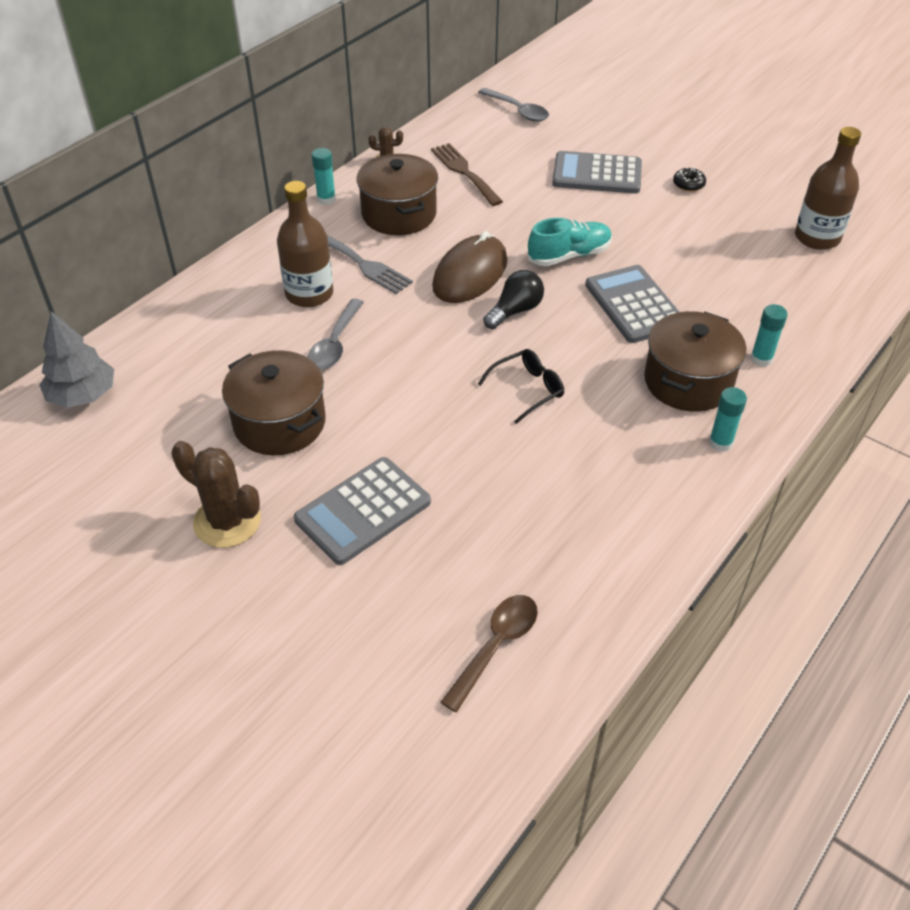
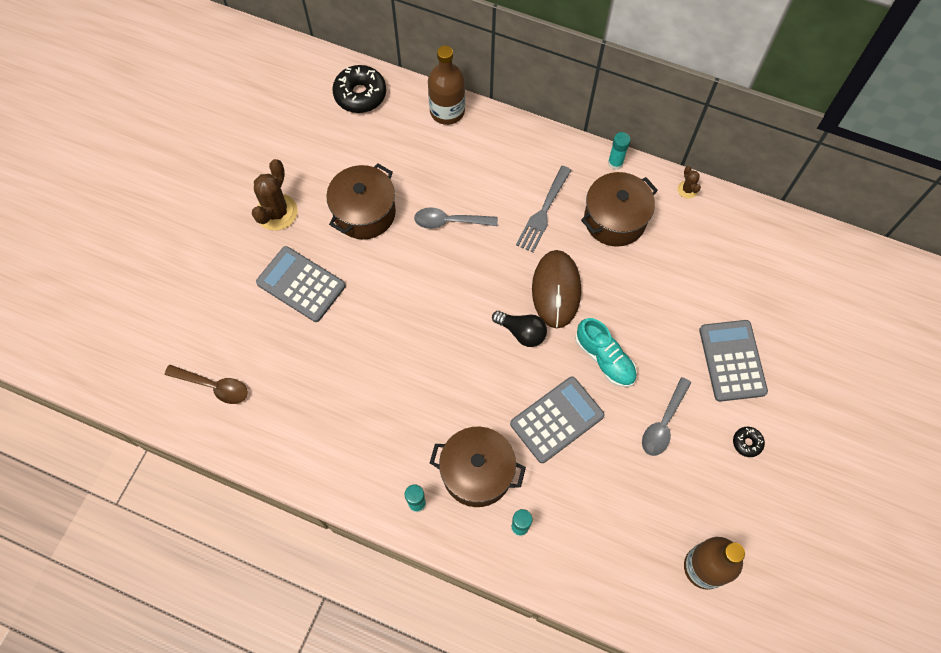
camera: 75 degrees right, 20 degrees up
grey tree [39,311,114,408] -> black donut [332,65,386,113]
brown bottle [277,181,333,307] -> brown bottle moved to [428,46,465,125]
brown fork [431,143,503,206] -> none
brown mouse [432,231,508,303] -> brown mouse turned 75 degrees clockwise [532,250,581,328]
grey spoon [478,88,549,122] -> grey spoon moved to [642,377,691,456]
black glasses [478,349,564,424] -> none

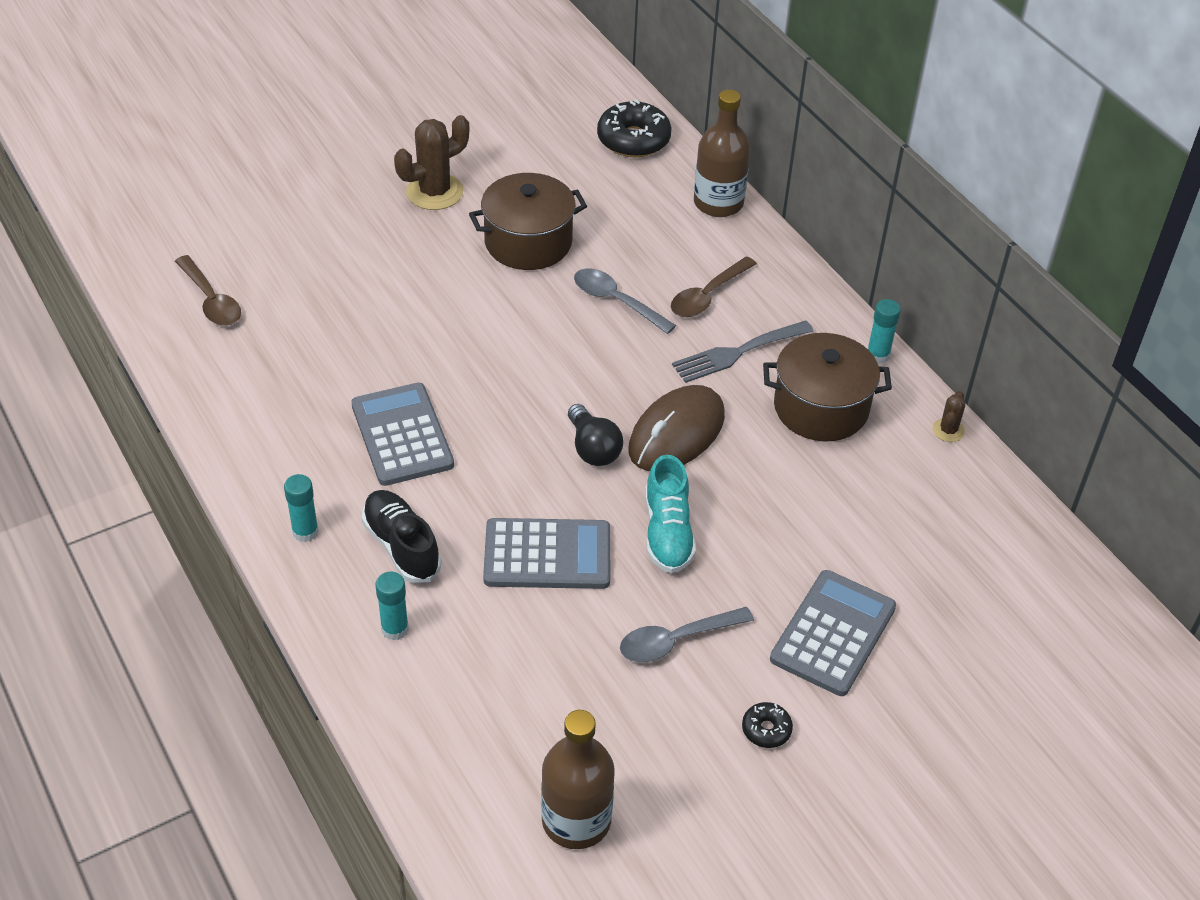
camera: 35 degrees right, 20 degrees down
grey calculator [256,246,346,322] -> grey calculator moved to [351,383,454,486]
brown pot [430,427,526,507] -> black shoe [362,490,442,583]
none -> brown spoon [671,256,757,317]

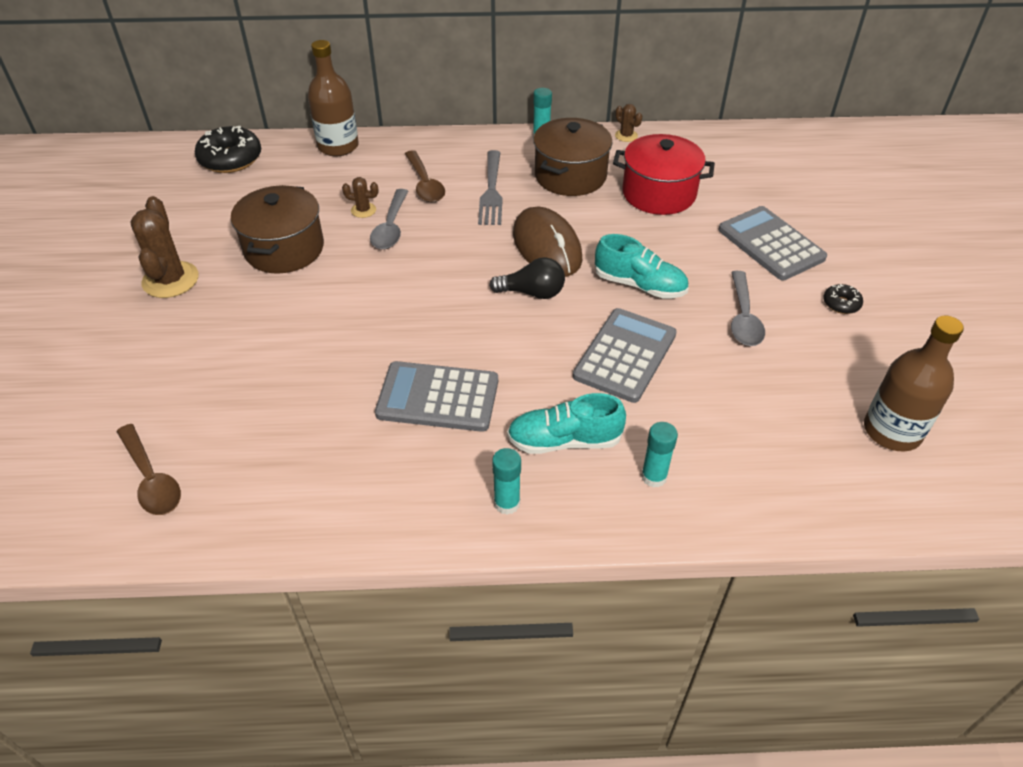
camera: 60 degrees left, 0 degrees up
brown spoon [175,255,241,326] -> brown spoon turned 60 degrees clockwise [117,424,181,515]
black shoe [362,490,442,583] -> turquoise shoe [507,393,626,454]
grey spoon [574,268,676,334] -> grey spoon turned 60 degrees counterclockwise [370,189,408,249]
none -> brown cactus [342,177,378,218]
none -> red pot [613,134,715,215]

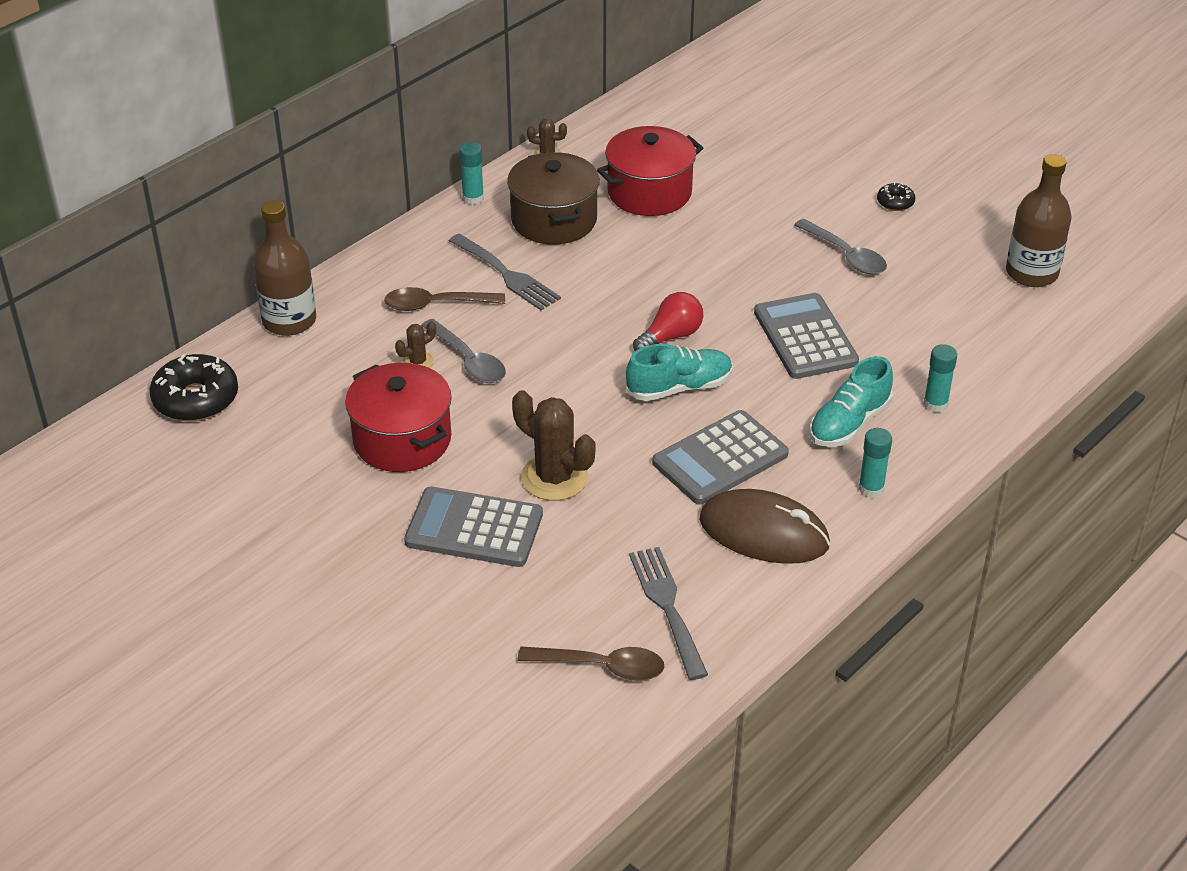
camera: 45 degrees left, 5 degrees down
brown cactus [131,196,199,298] -> brown cactus moved to [512,390,596,501]
brown pot [231,185,324,273] -> red pot [345,363,452,472]
brown spoon [405,150,445,202] -> brown spoon turned 150 degrees clockwise [384,287,505,311]
black light bulb [489,257,565,299] -> red light bulb [633,292,703,351]
brown mouse [513,207,582,277] -> brown mouse moved to [699,489,830,564]
turquoise shoe [595,234,689,298] -> turquoise shoe moved to [626,344,733,401]
grey calculator [718,206,827,280] -> grey calculator moved to [404,487,543,567]
none -> grey fork [629,547,708,680]

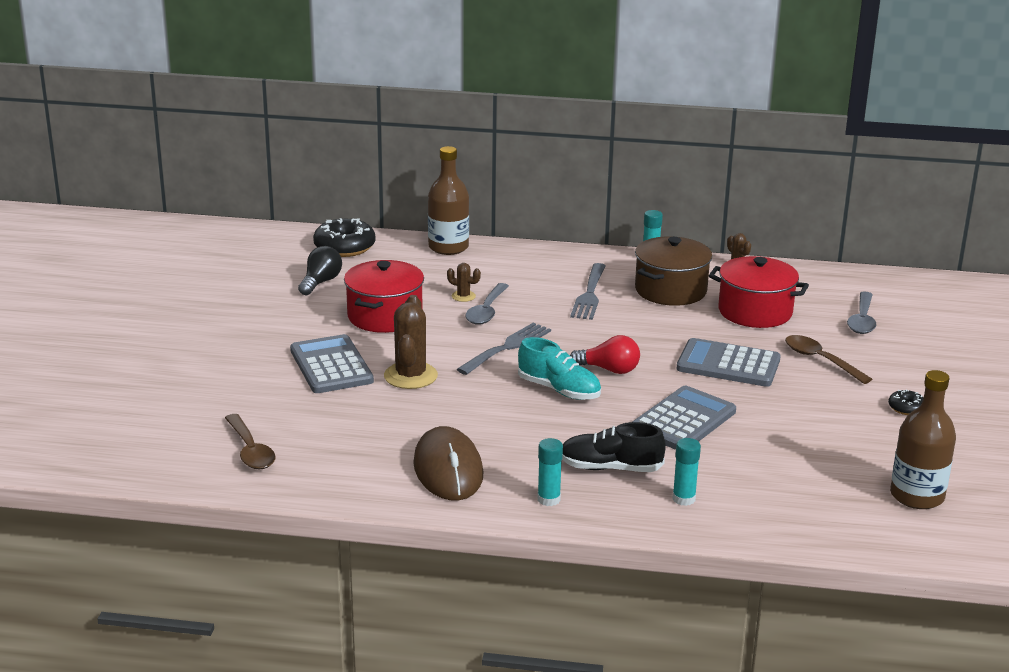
camera: 55 degrees right, 15 degrees down
brown spoon [384,287,505,311] -> brown spoon moved to [785,335,872,384]
grey fork [629,547,708,680] -> grey fork moved to [457,322,551,375]
grey calculator [652,410,789,505] -> grey calculator moved to [677,338,781,387]
grey spoon [794,219,887,275] -> grey spoon moved to [847,291,876,334]
turquoise shoe [809,356,893,447] -> black shoe [562,422,666,472]
none -> black light bulb [298,246,342,295]

